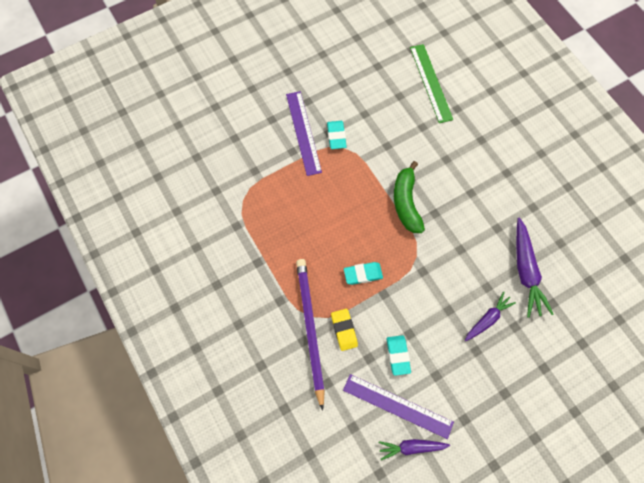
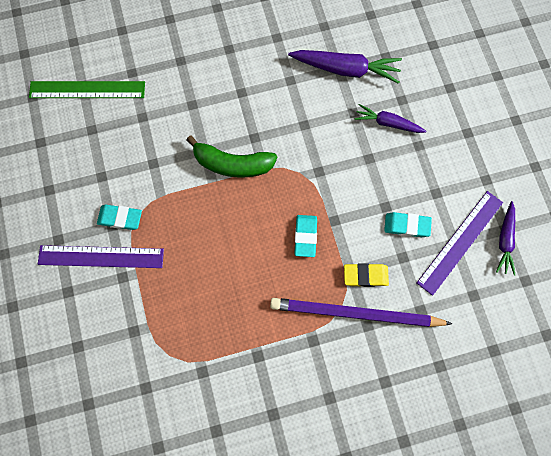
camera: 75 degrees left, 5 degrees up
purple carrot [465,291,516,341] -> purple carrot turned 45 degrees counterclockwise [354,104,426,133]

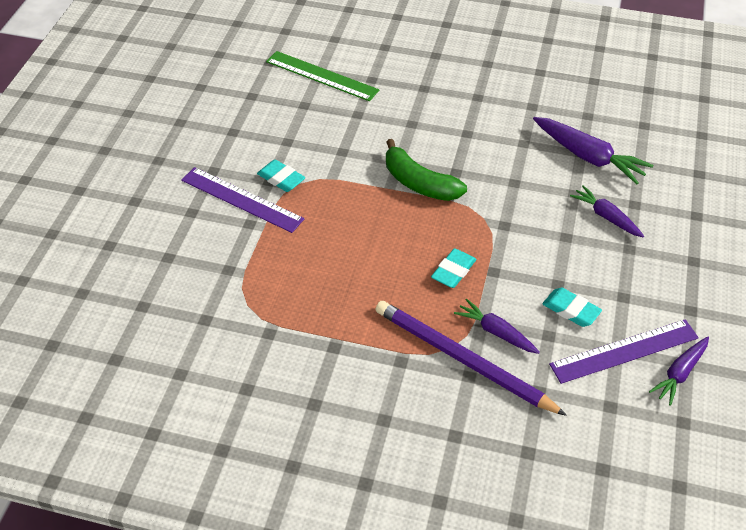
camera: 30 degrees right, 25 degrees down
yellow eraser [344,263,389,287] -> purple carrot [454,299,540,354]

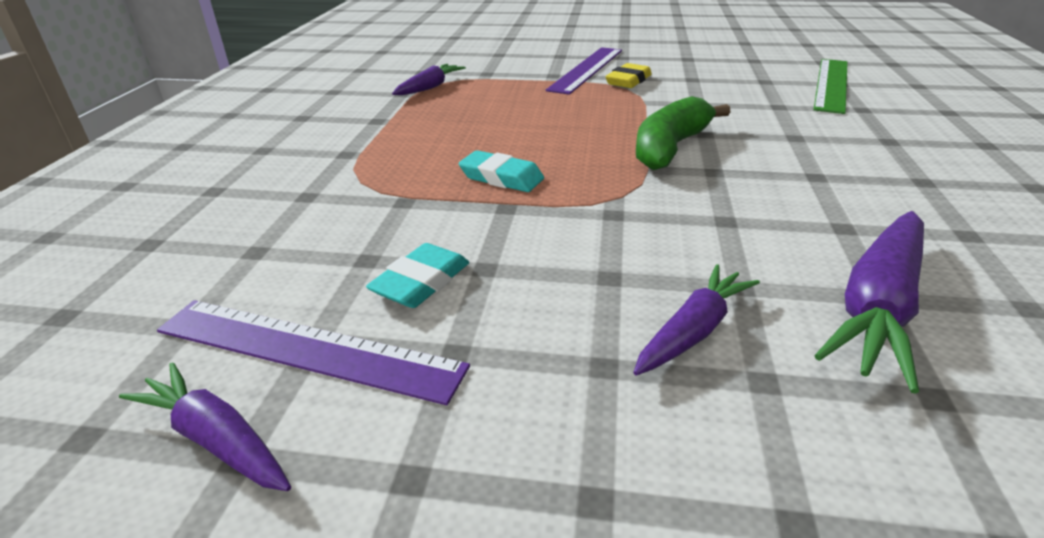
camera: 85 degrees right, 15 degrees down
turquoise eraser [257,160,306,192] -> yellow eraser [605,63,652,88]
purple pencil [375,301,567,416] -> none
purple carrot [454,299,540,354] -> purple carrot moved to [392,64,466,95]
purple ruler [549,319,699,384] -> purple ruler turned 45 degrees counterclockwise [157,300,470,405]

